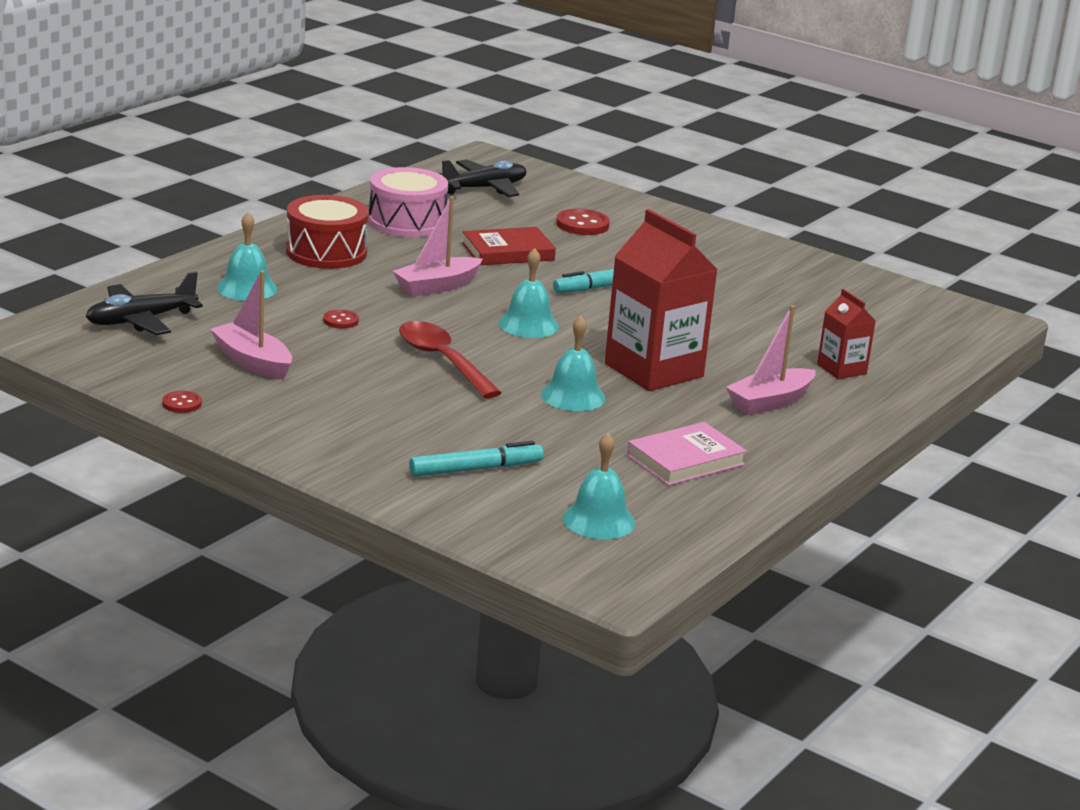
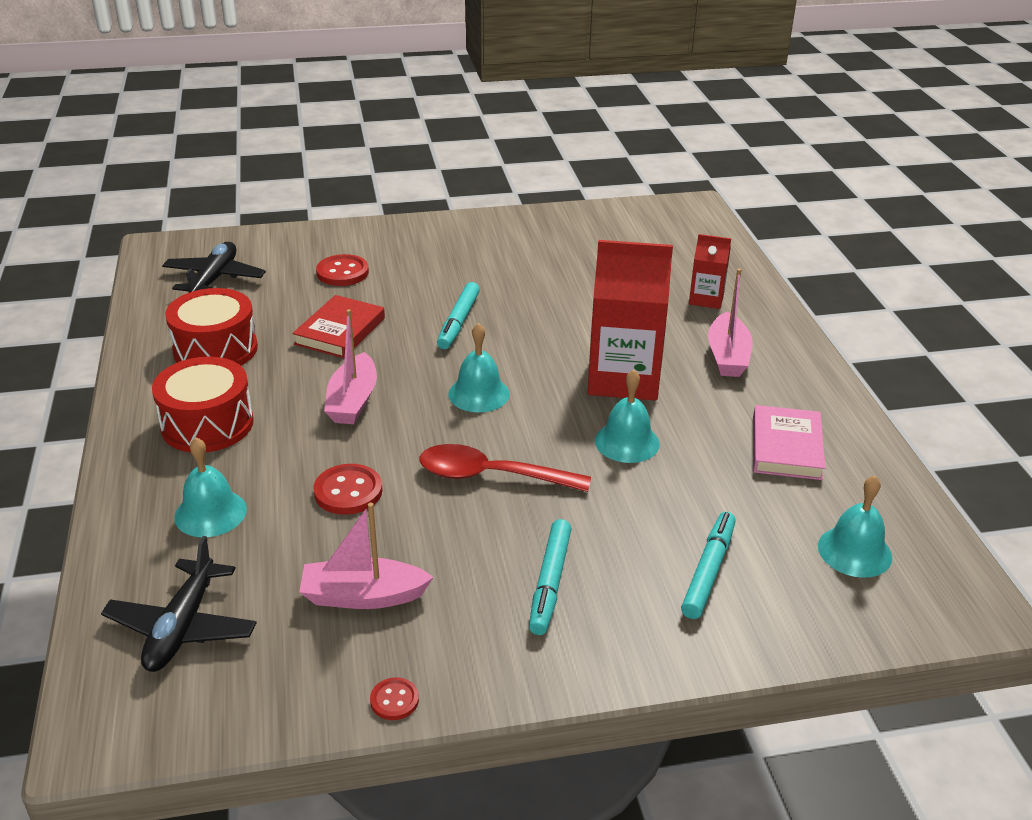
camera: 45 degrees left, 10 degrees up
red button [323,310,359,329] -> red button [313,464,382,515], size x1.72
pink drum [369,167,448,237] -> red drum [165,288,258,366]
none -> turquoise marker [529,519,571,635]

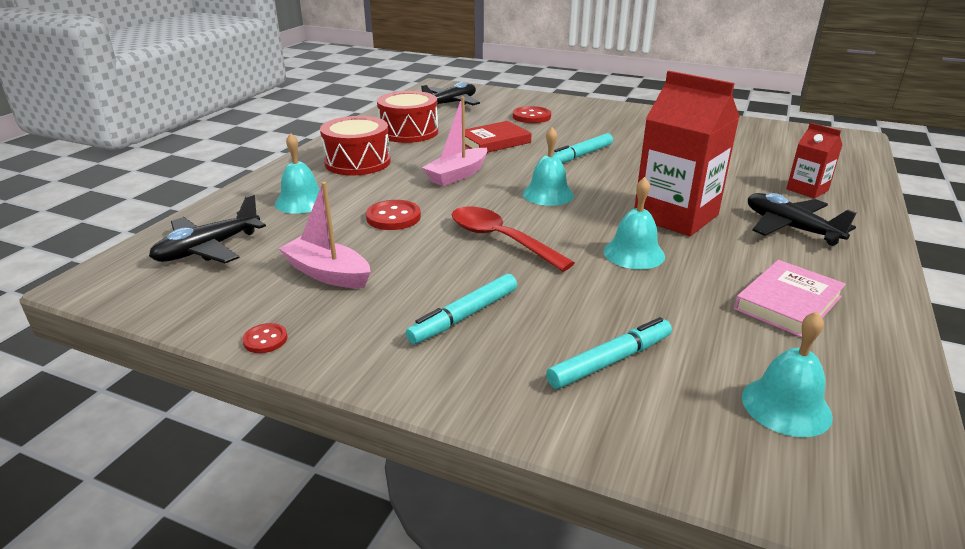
camera: 35 degrees right, 5 degrees down
pink boat [708,269,753,377] -> black plane [748,193,856,246]

